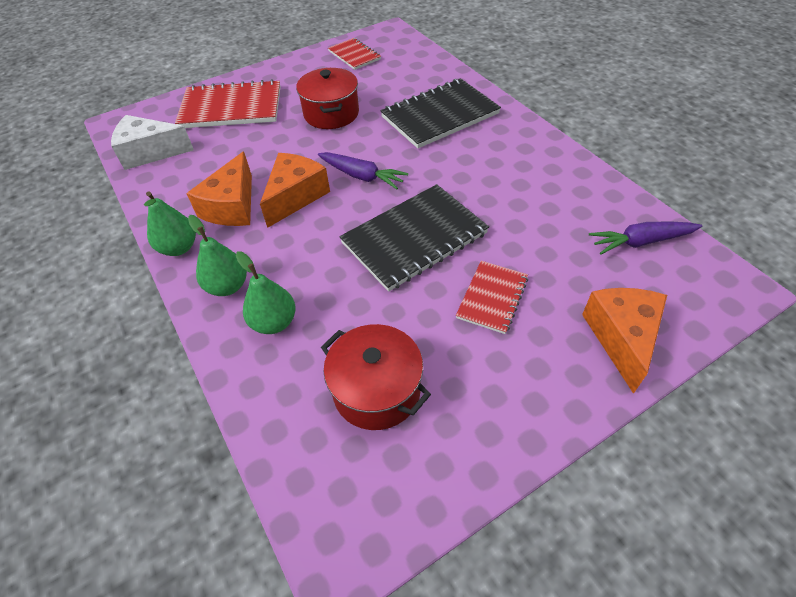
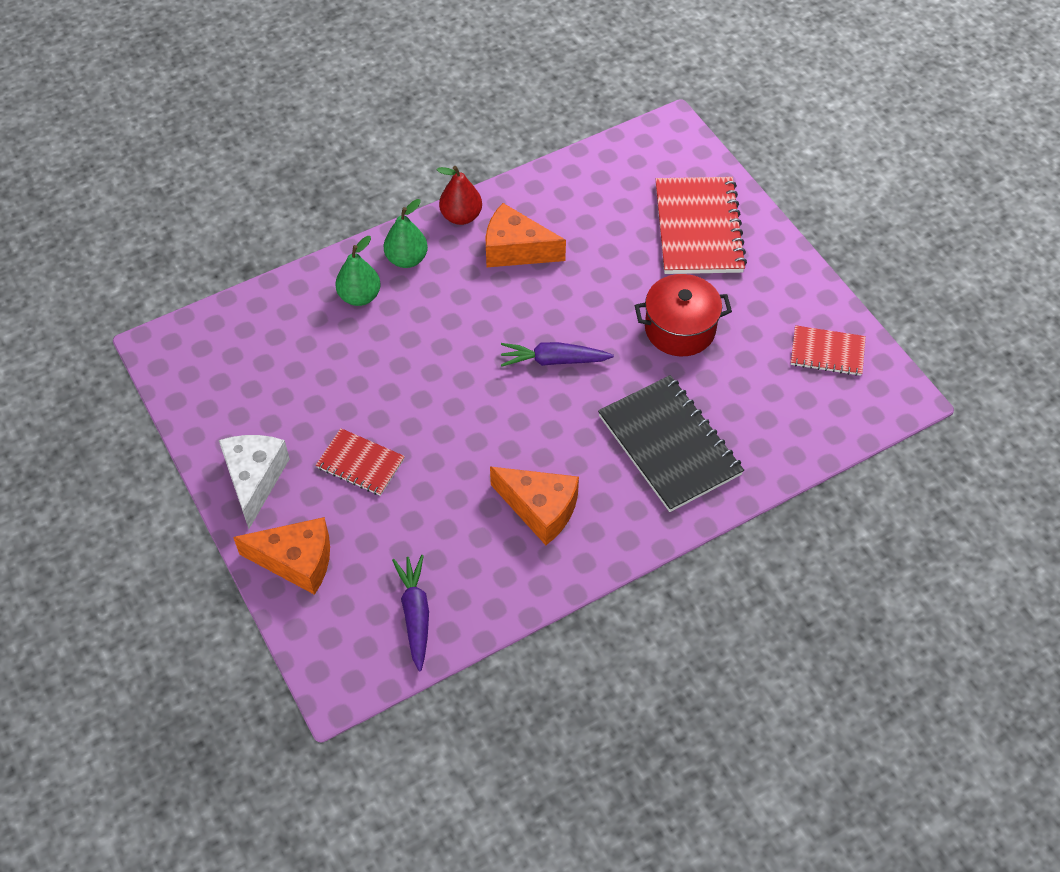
camera: 90 degrees right, 5 degrees up
white cheese [111,115,194,170] -> white cheese moved to [219,435,290,529]
green pear [144,191,196,256] -> red pear [437,166,482,225]
orange cheese [260,153,330,228] -> orange cheese moved to [490,467,579,545]
purple carrot [318,152,408,189] -> purple carrot turned 60 degrees clockwise [501,342,614,367]
red pot [321,324,431,430] -> none
red notebook [328,38,381,70] -> red notebook turned 45 degrees clockwise [791,325,866,376]
black notebook [340,184,489,292] -> none

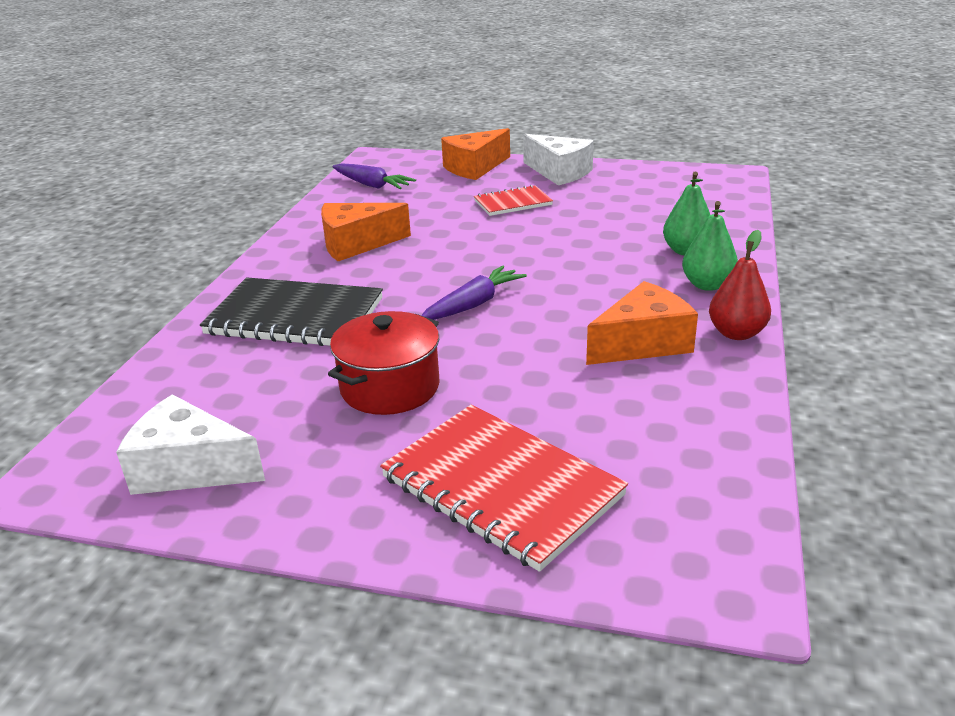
camera: 135 degrees right, 25 degrees down
red notebook [791,325,866,376] -> white cheese [116,395,265,495]

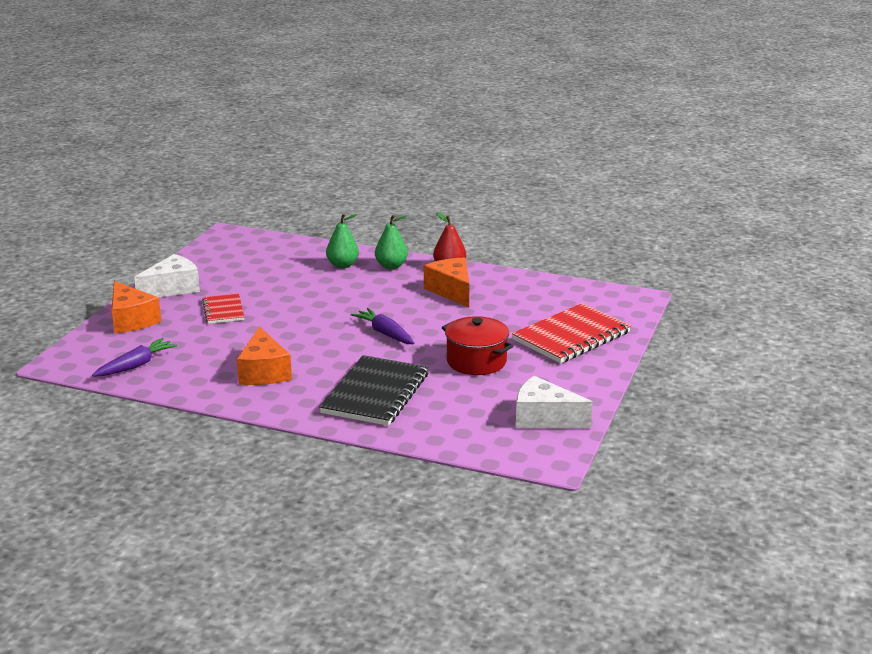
camera: 85 degrees left, 5 degrees down
white cheese [116,395,265,495] -> white cheese turned 90 degrees clockwise [516,376,593,428]

